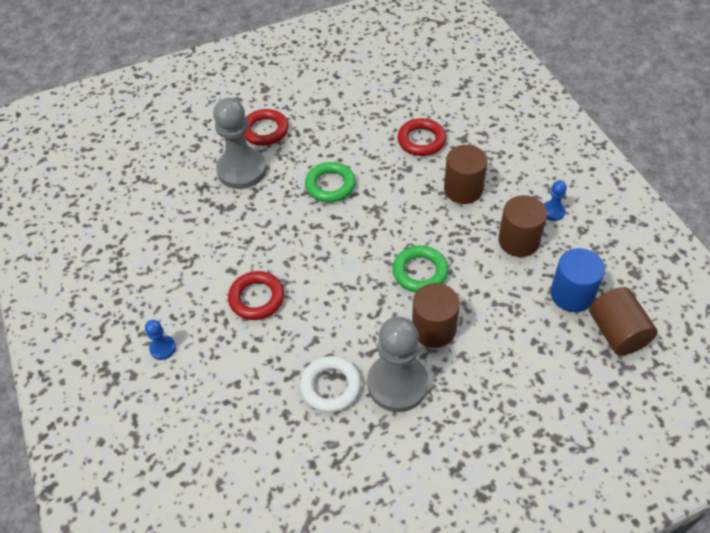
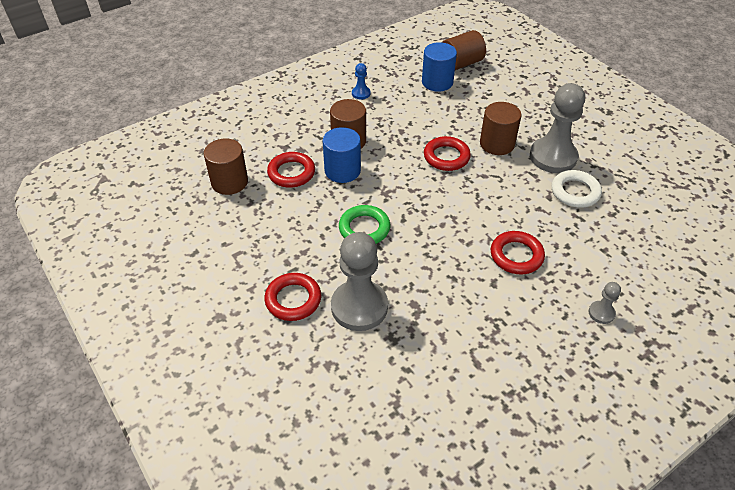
camera: 105 degrees left, 5 degrees down
blue pawn [145,320,176,360] -> grey pawn [588,282,621,324]
green ring [393,246,448,293] -> red ring [424,136,471,171]
brown cylinder [498,195,547,257] -> brown cylinder moved to [204,138,248,195]
none -> blue cylinder [323,127,361,183]

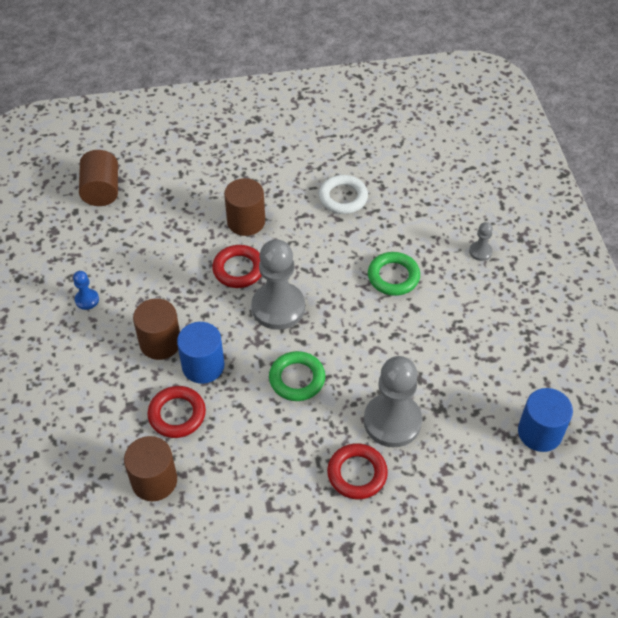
camera: 65 degrees left, 5 degrees up
blue cylinder [422,42,457,92] -> blue cylinder moved to [518,388,573,452]
red ring [491,231,545,274] -> green ring [368,252,420,296]
grey pawn [530,83,585,173] -> grey pawn moved to [251,239,305,330]

